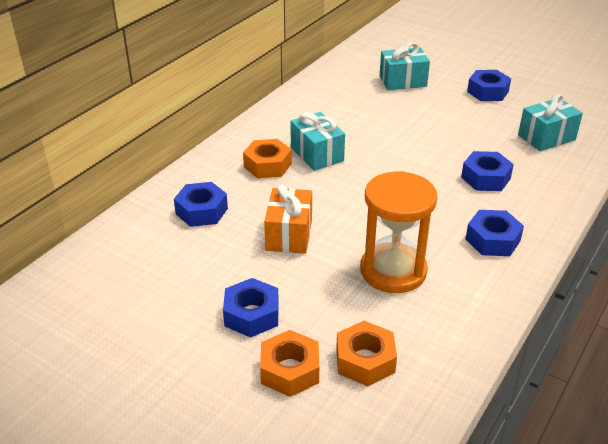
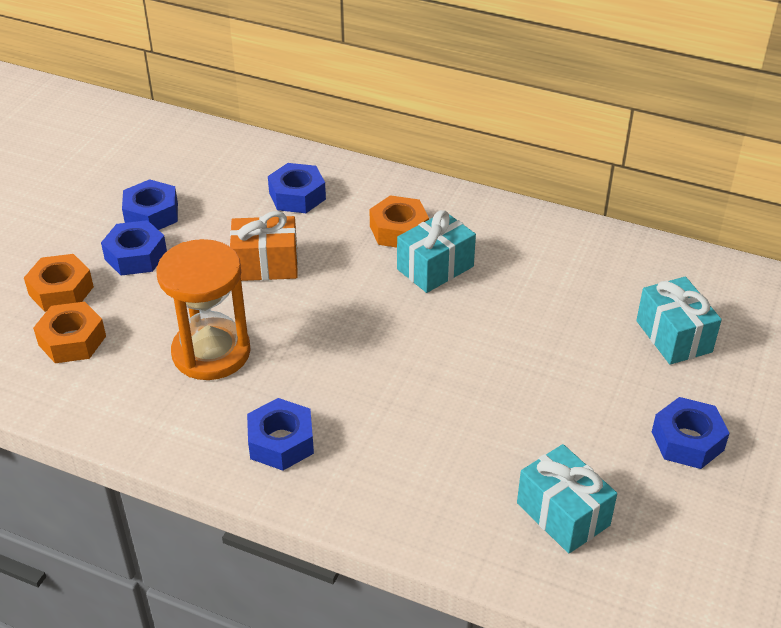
camera: 80 degrees right, 5 degrees up
blue nut [461,151,514,191] -> blue nut moved to [122,179,178,230]

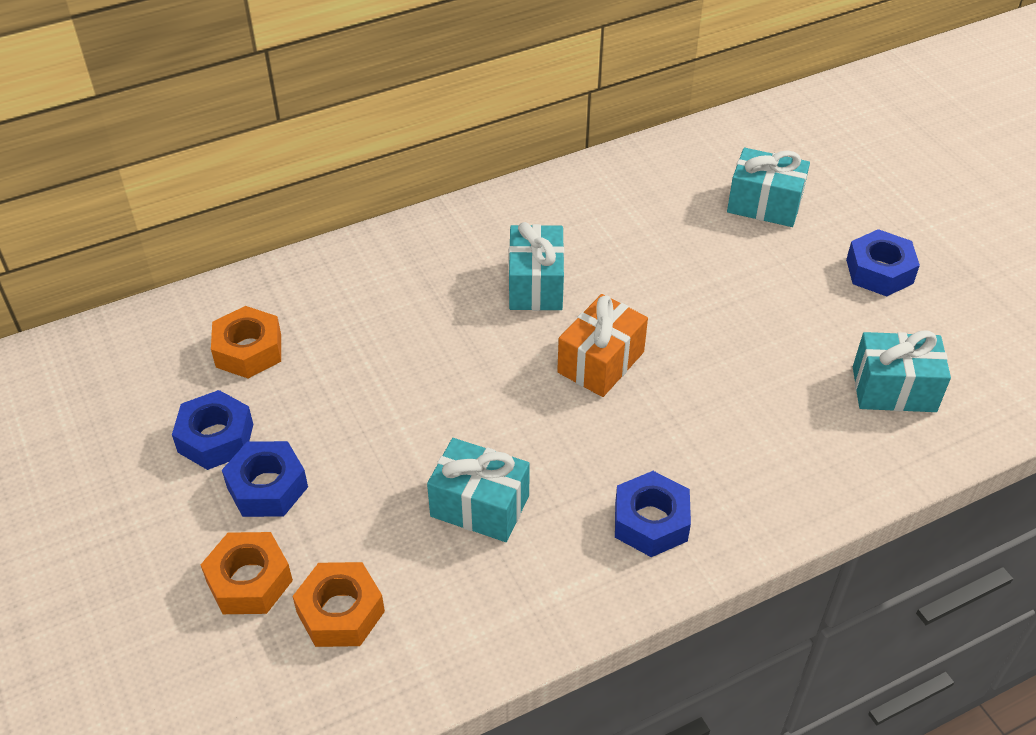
camera: 50 degrees left, 5 degrees up
orange hourglass [157,239,251,380] -> turquoise gift [427,438,530,542]
orange gift [230,211,298,281] -> orange gift moved to [557,294,648,397]
blue nut [268,163,326,213] -> none
orange nut [370,195,429,248] -> orange nut moved to [211,306,281,378]

